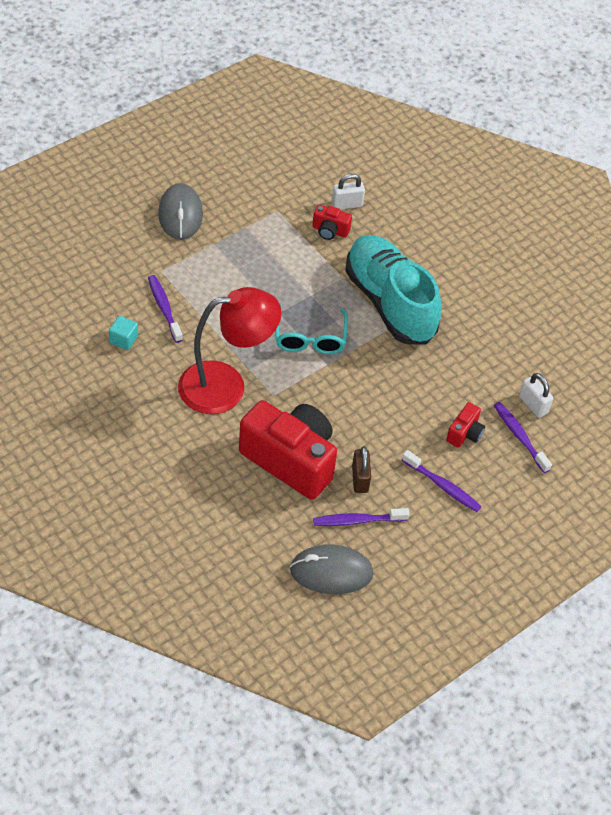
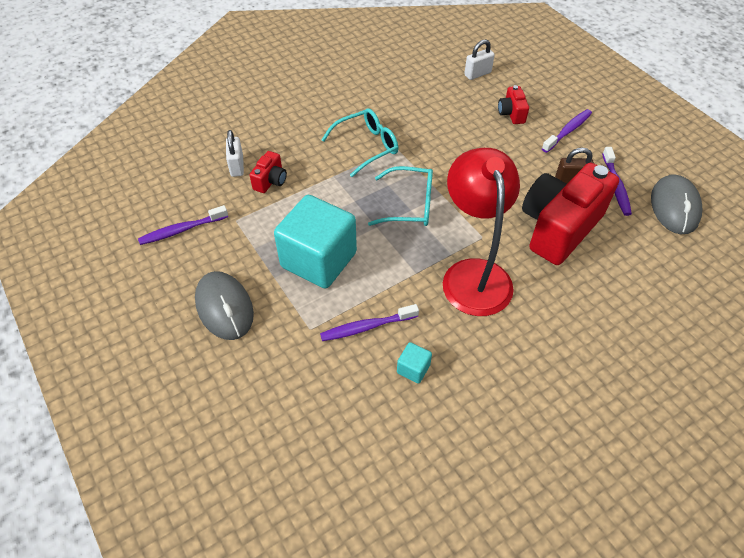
camera: 80 degrees left, 0 degrees up
grey mouse [158,183,203,240] -> grey mouse turned 60 degrees clockwise [195,271,254,340]
turquoise shoe [345,235,441,344] -> turquoise glasses [322,108,398,177]
red camera [446,402,485,448] -> red camera turned 135 degrees counterclockwise [498,85,529,124]
purple toothbrush [494,402,552,473] -> purple toothbrush moved to [138,205,228,245]
none -> turquoise cube [274,195,357,289]

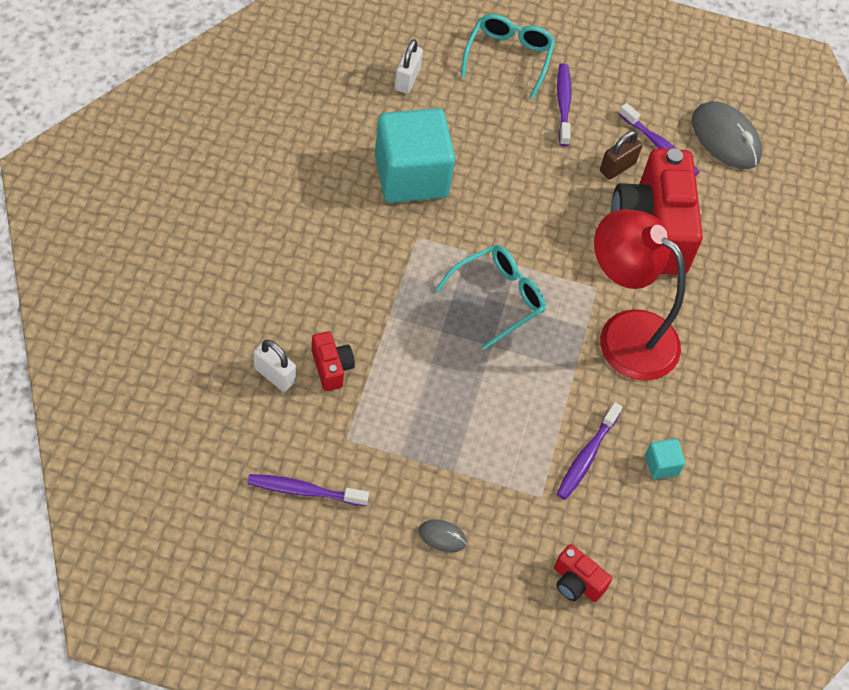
camera: 50 degrees left, 5 degrees up
purple toothbrush [138,205,228,245] -> purple toothbrush turned 75 degrees clockwise [247,474,369,506]
grey mouse [195,271,254,340] -> grey mouse [419,519,467,553], size x0.48
turquoise cube [274,195,357,289] -> turquoise cube moved to [375,108,455,203]
turquoise glasses [322,108,398,177] -> turquoise glasses moved to [461,14,555,99]
red camera [498,85,529,124] -> red camera moved to [554,544,612,602]

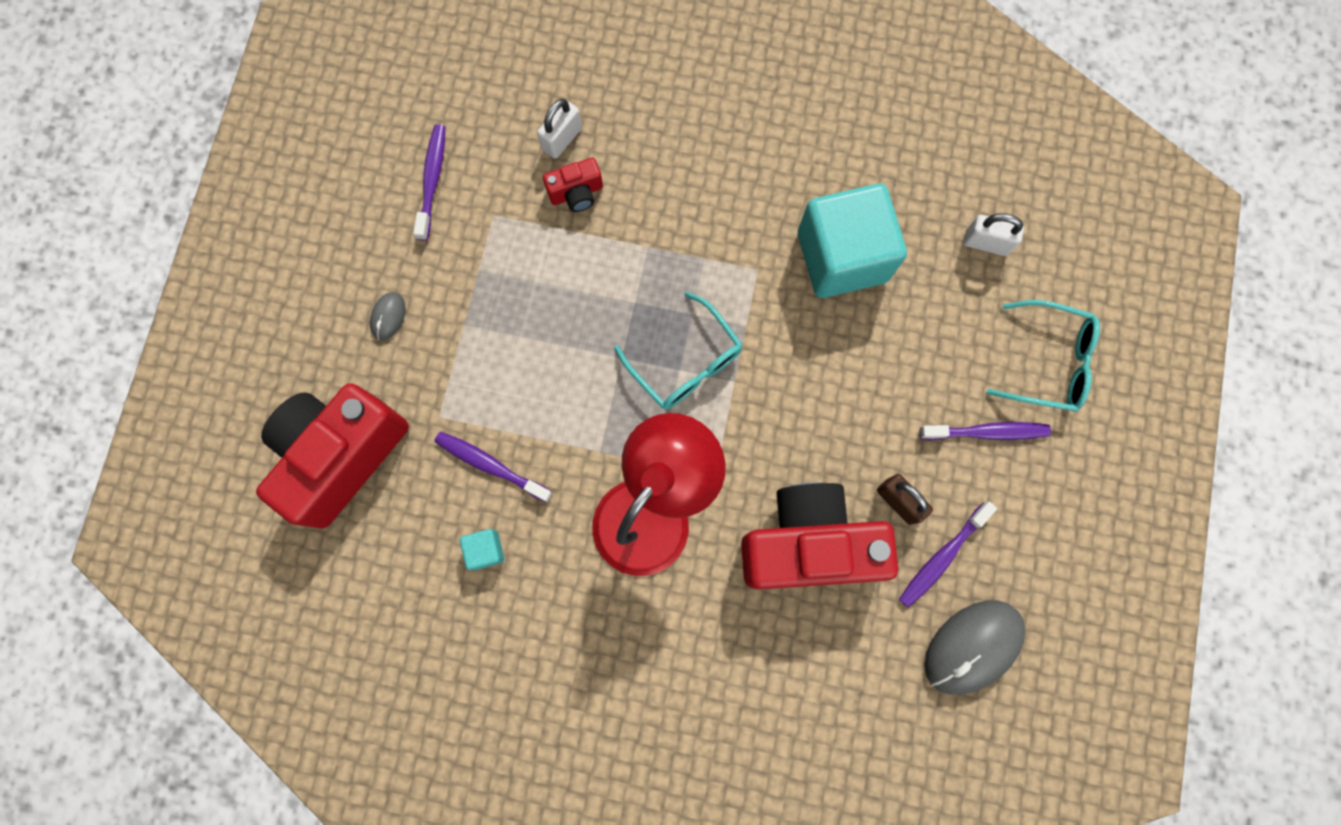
camera: 95 degrees right, 20 degrees up
red camera [554,544,612,602] -> red camera [256,384,409,529], size x2.31

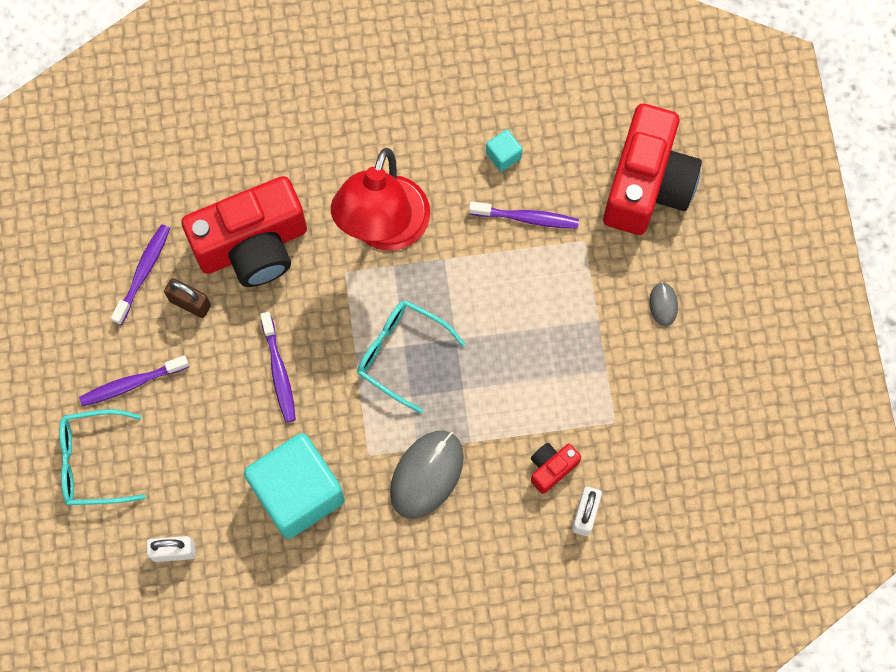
camera: 160 degrees right, 5 degrees down
purple toothbrush [413,124,445,241] -> purple toothbrush moved to [260,312,296,423]
grey mouse [924,600,1025,695] -> grey mouse moved to [390,431,464,519]

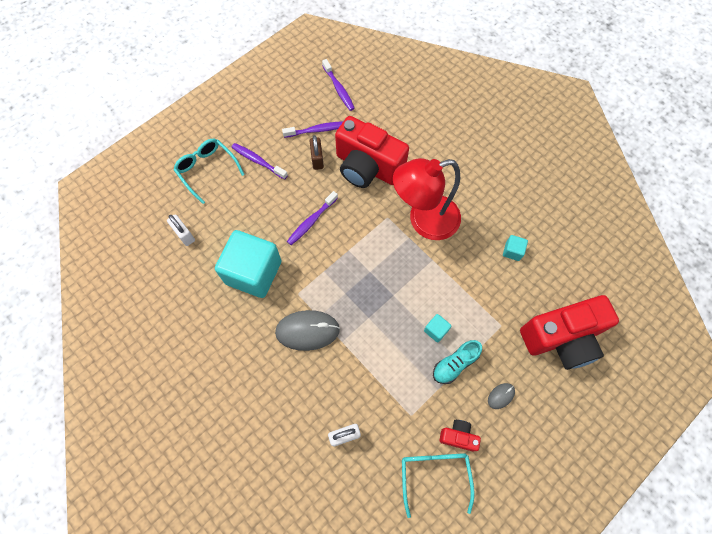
camera: 55 degrees right, 5 degrees down
turquoise glasses [357,300,465,413] -> turquoise glasses moved to [402,453,474,518]
purple toothbrush [469,201,579,229] -> purple toothbrush moved to [322,59,355,111]
red camera [531,443,581,494] -> red camera moved to [439,420,481,451]
none -> turquoise cube [424,314,451,343]
none -> turquoise shoe [433,340,482,384]

